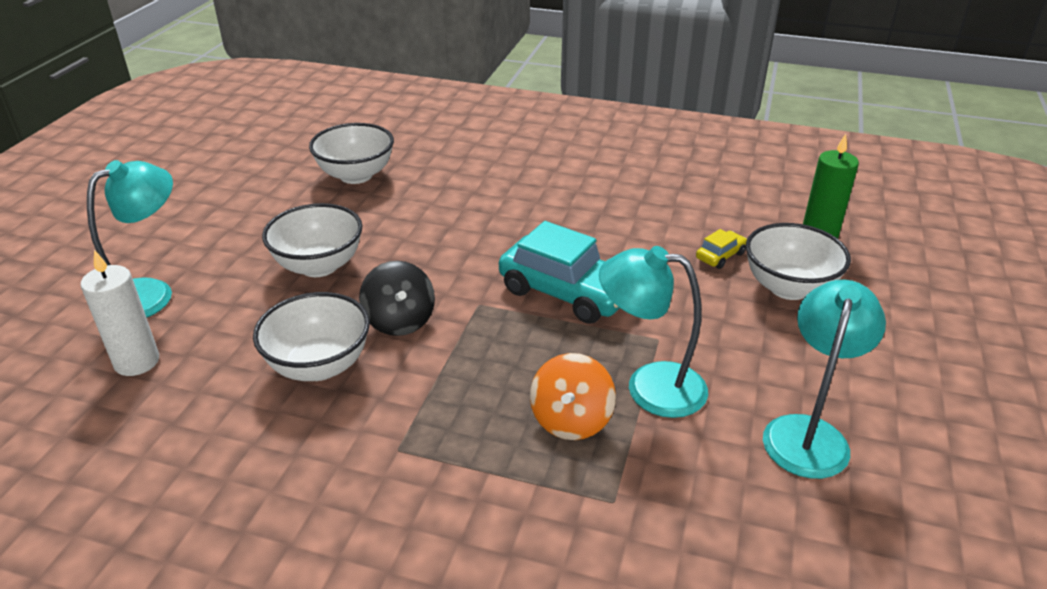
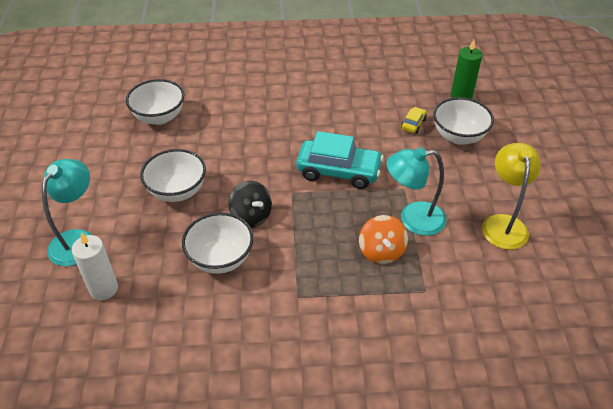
camera: 20 degrees left, 10 degrees up
turquoise lamp [763,280,886,479] -> yellow lamp [482,143,541,250]

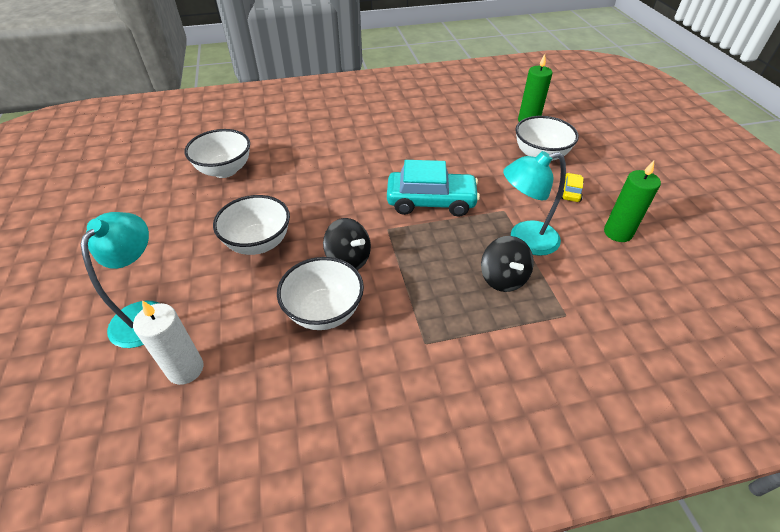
camera: 10 degrees left, 0 degrees up
orange spinning top [359,215,408,264] -> black spinning top [481,236,534,292]
yellow car [401,107,427,134] -> yellow car moved to [561,173,584,202]
yellow lamp [482,143,541,250] -> green candle [604,161,661,242]

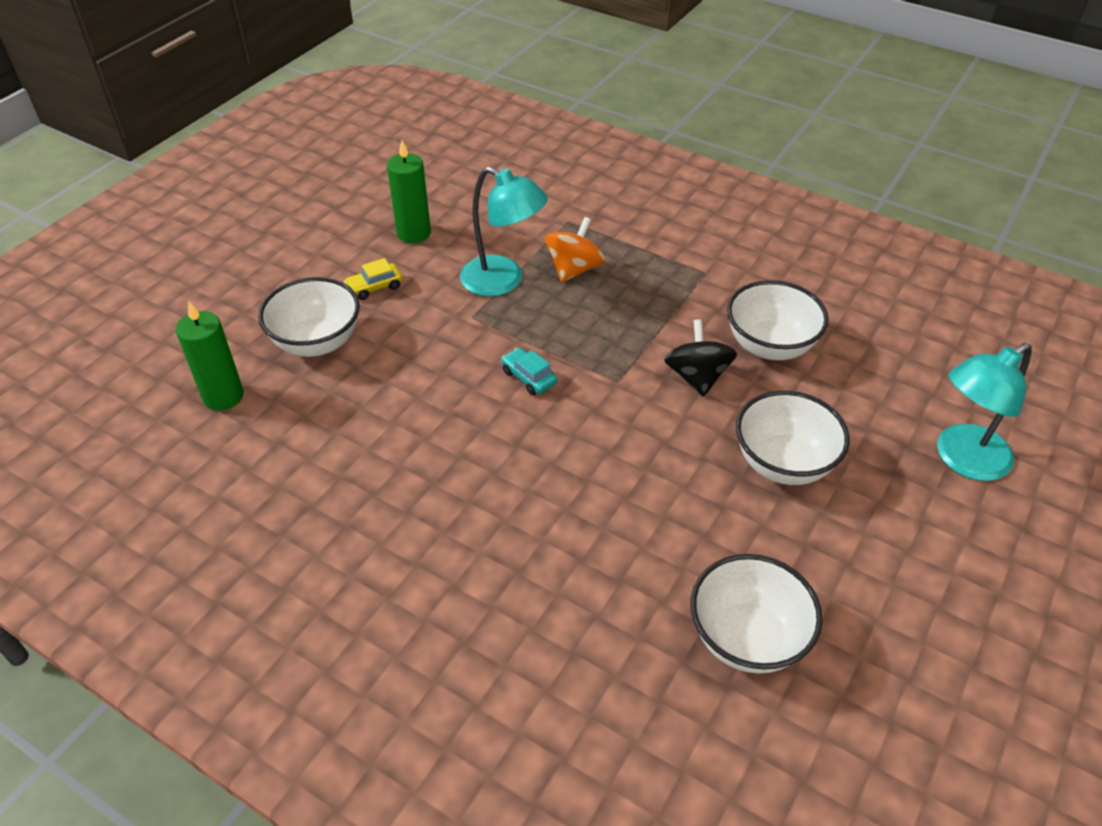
camera: 135 degrees left, 0 degrees up
white candle [133,300,204,385] -> none
turquoise car [387,160,480,217] -> turquoise car [501,348,557,395], size x0.45
black spinning top [481,236,534,292] -> orange spinning top [545,217,605,283]

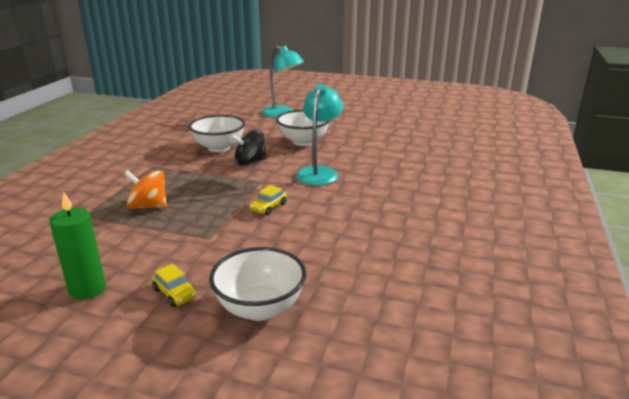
camera: 105 degrees left, 20 degrees down
green candle [176,302,244,411] -> none
turquoise lamp [460,167,548,297] -> turquoise lamp moved to [296,84,344,185]
turquoise car [501,348,557,395] -> yellow car [250,185,287,215]
white bowl [691,554,823,673] -> none

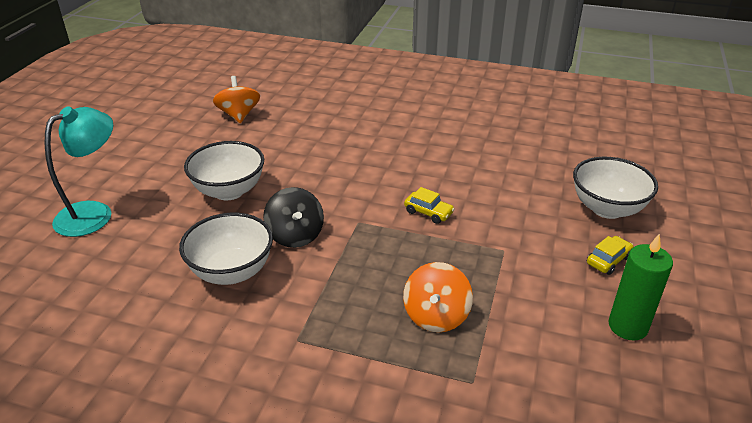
camera: 90 degrees left, 10 degrees up
turquoise lamp [296,84,344,185] -> none
none -> orange spinning top [213,76,260,123]

